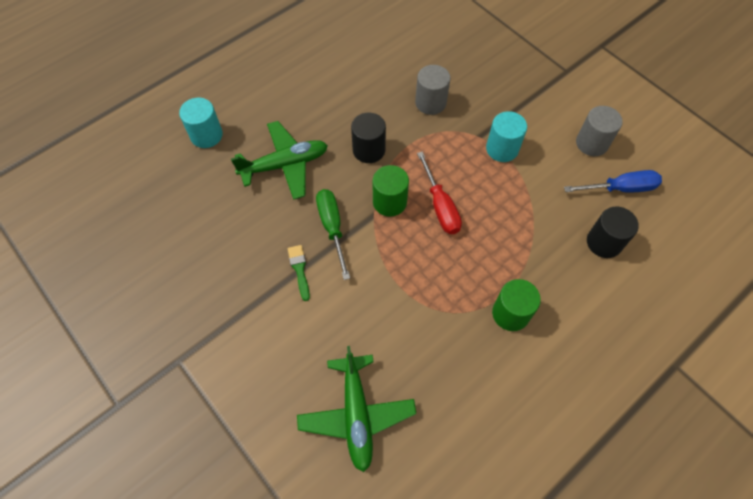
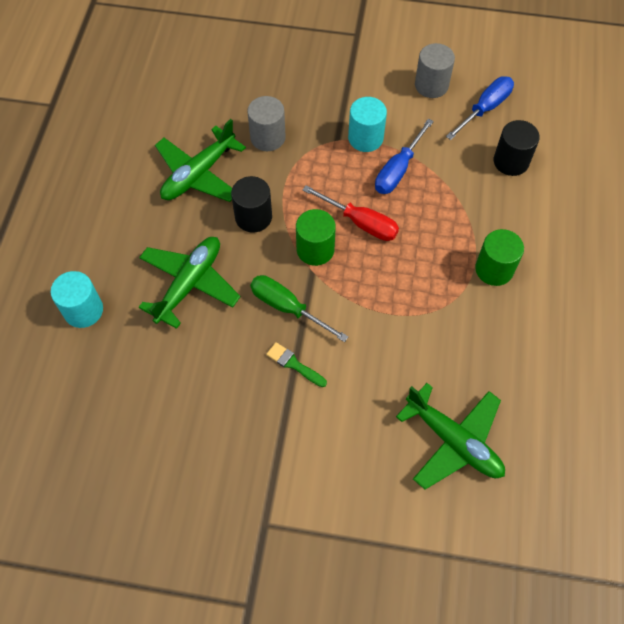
camera: 40 degrees left, 0 degrees up
none -> green plane [155,119,246,202]
none -> blue screwdriver [375,119,434,194]

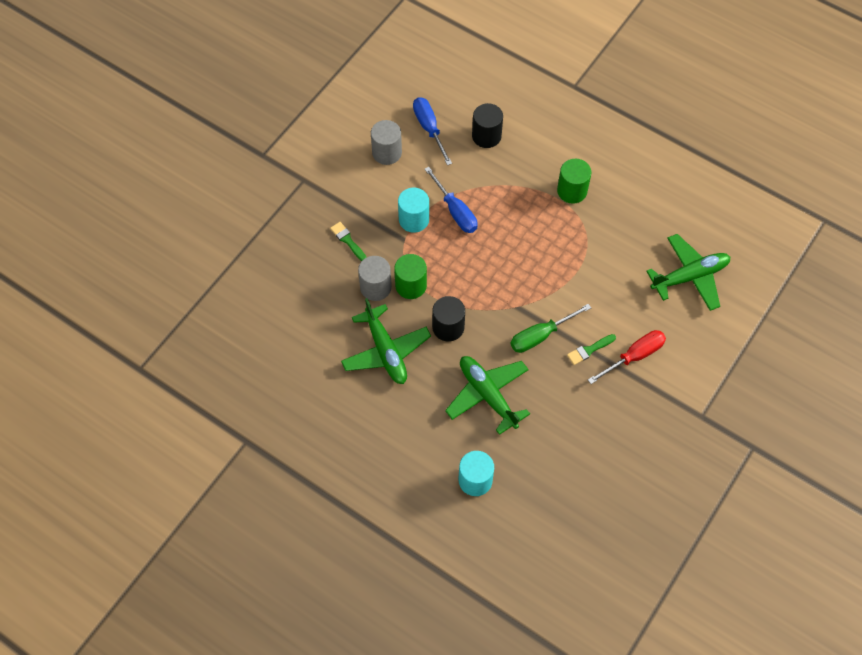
camera: 65 degrees left, 0 degrees up
green cylinder [296,209,336,266] -> green cylinder moved to [394,254,427,299]
red screwdriver [303,185,399,241] -> red screwdriver moved to [588,330,666,384]
none -> green brush [330,222,367,261]

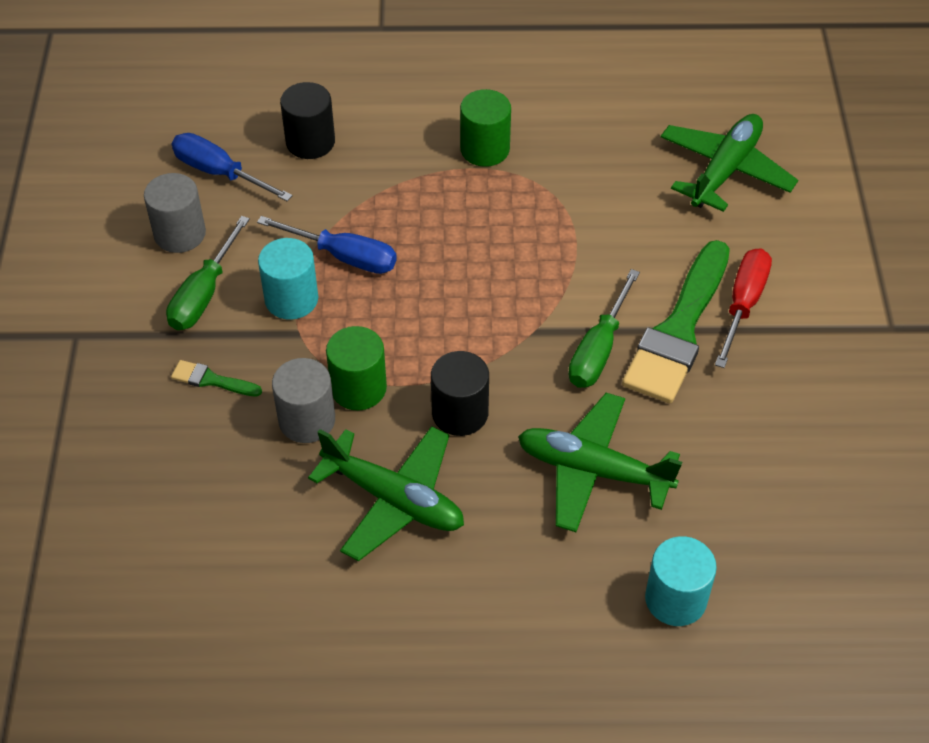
camera: 35 degrees left, 10 degrees down
green brush [567,334,616,365] -> green brush [622,240,730,403], size x2.36
none -> green screwdriver [166,216,250,330]

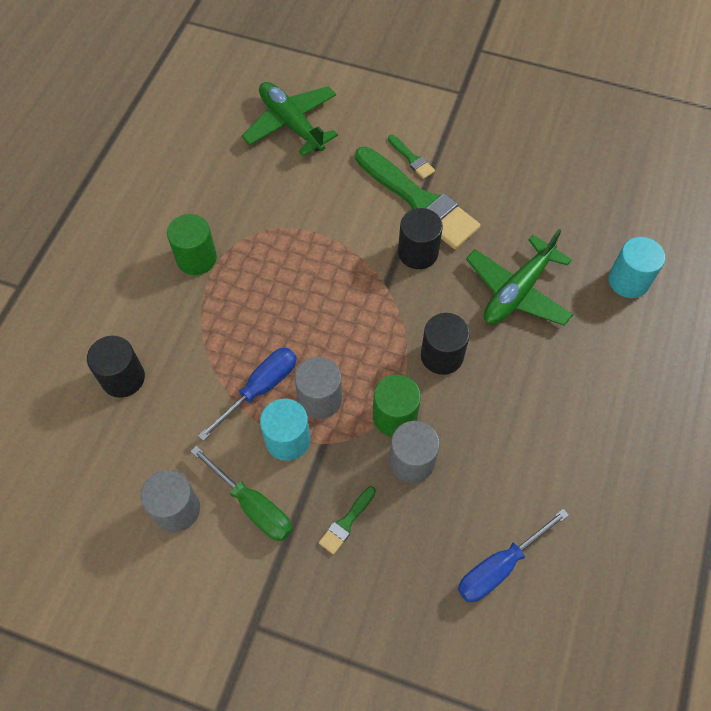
camera: 70 degrees left, 10 degrees up
blue screwdriver [171,133,293,201] -> blue screwdriver moved to [458,509,569,602]
green plane [308,426,464,561] -> none
green screwdriver [568,269,640,388] -> black cylinder [398,208,443,269]
red screwdriver [715,248,772,368] -> green brush [388,135,435,179]
none -> grey cylinder [295,357,342,419]

